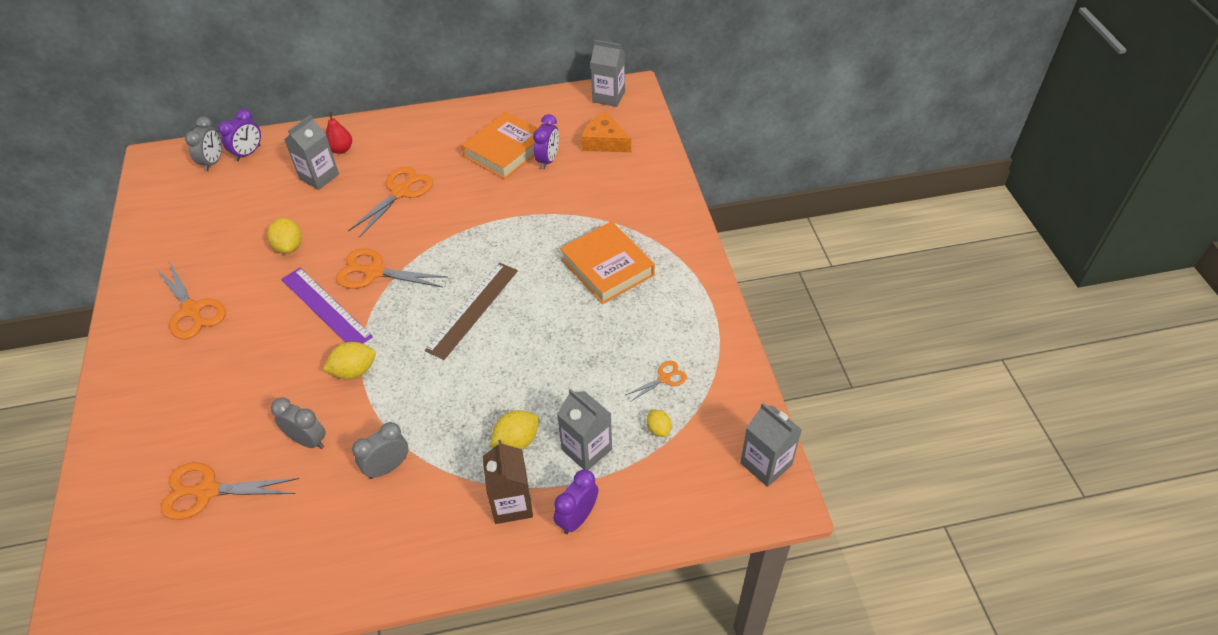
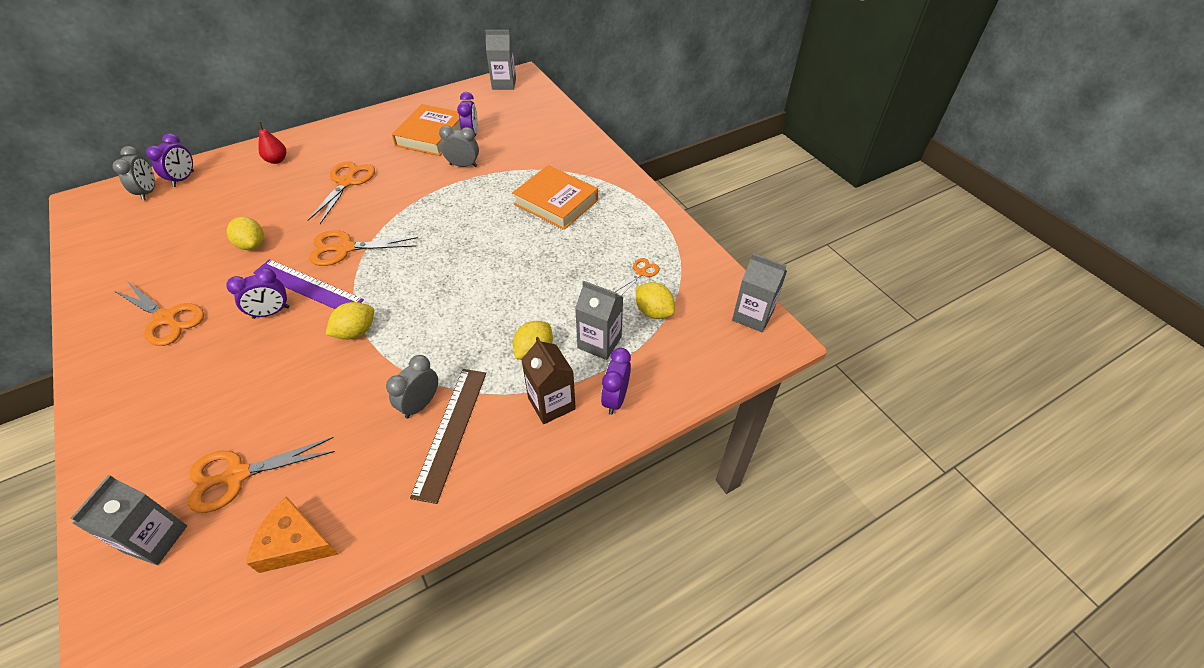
camera: 20 degrees left, 0 degrees up
grey clock [271,397,326,449] -> grey clock moved to [439,125,479,167]
grey carton [284,115,339,190] -> grey carton moved to [71,475,187,565]
brown ruler [425,263,518,360] -> brown ruler moved to [410,369,486,504]
orange cheese [581,112,631,152] -> orange cheese moved to [246,497,338,573]
yellow lemon [646,410,672,437] -> yellow lemon [636,282,675,319], size x1.61
none -> purple clock [226,268,289,319]

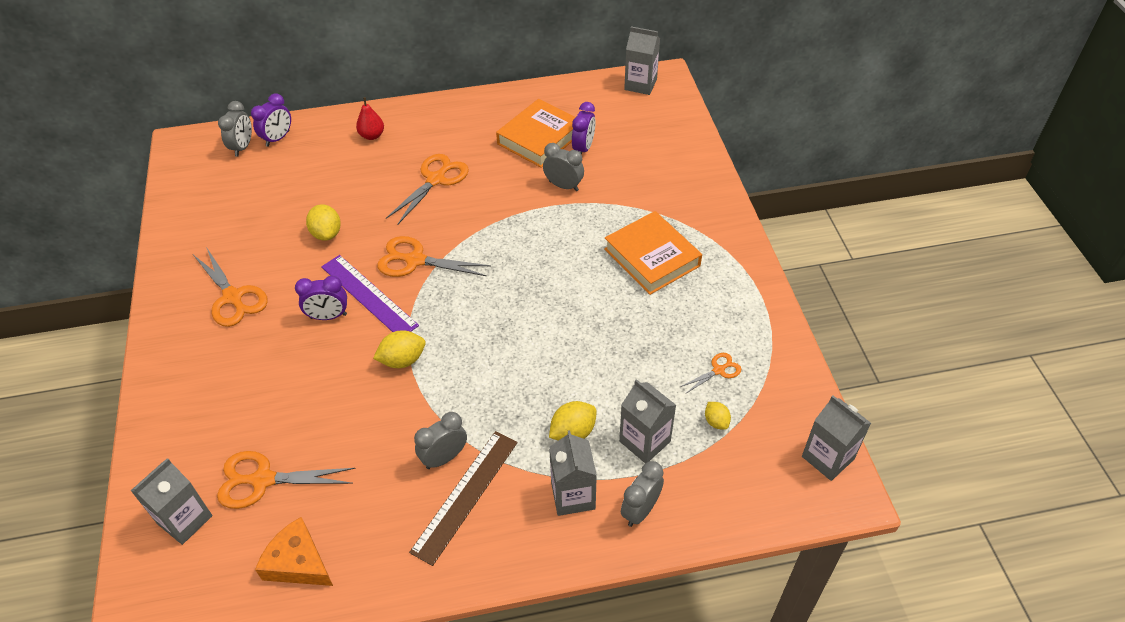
camera: 20 degrees right, 0 degrees up
brown carton [521,337,576,424] -> grey carton [549,430,597,516]
purple clock [601,348,631,415] -> grey clock [621,461,664,527]
yellow lemon [636,282,675,319] -> yellow lemon [705,402,731,430], size x0.62

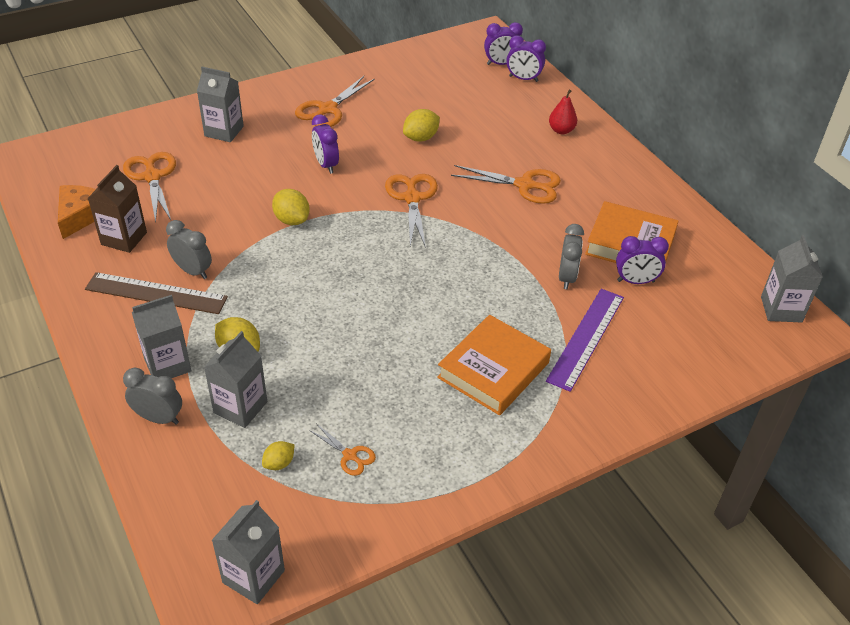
camera: 70 degrees right, 5 degrees down
grey carton [131,458,212,545] -> grey carton moved to [197,67,244,142]
grey clock [218,101,252,157] -> purple clock [484,22,523,65]
purple ruler [321,255,419,332] -> purple ruler moved to [546,289,624,392]
none -> brown carton [88,165,147,253]

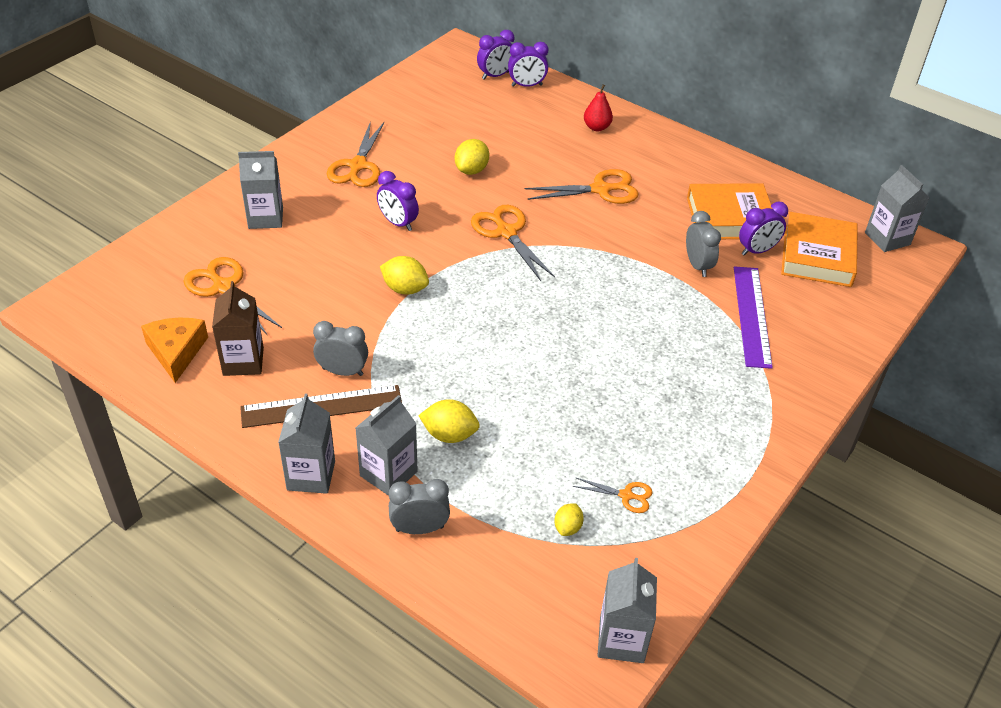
camera: 25 degrees left, 0 degrees up
grey carton [204,331,267,428] -> grey carton moved to [278,393,335,494]
orange book [437,315,551,415] -> orange book moved to [781,212,858,287]

